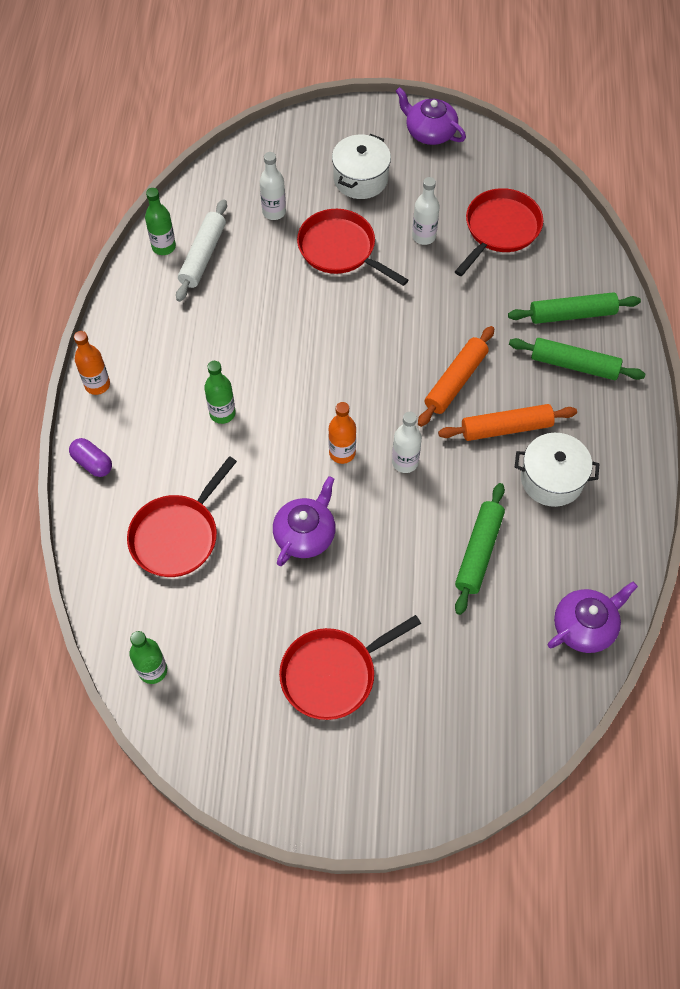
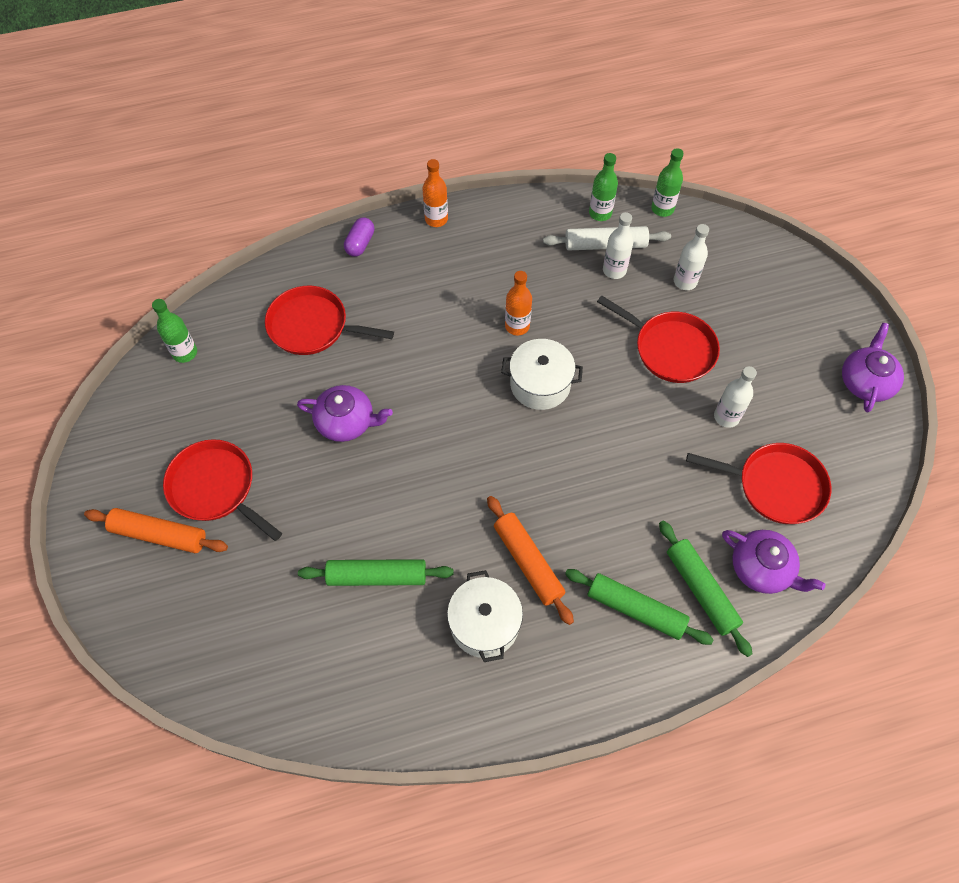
camera: 70 degrees right, 0 degrees up
green bottle [204,361,236,424] -> green bottle moved to [651,148,684,217]
red pan [297,209,408,286] -> red pan turned 105 degrees clockwise [597,295,720,383]
orange bottle [328,402,356,464] -> orange bottle moved to [505,271,532,335]
white pot [332,134,391,199] -> white pot moved to [501,339,583,410]
white bottle [392,412,422,473] -> white bottle moved to [603,212,633,279]
orange rolling pin [418,326,494,427] -> orange rolling pin moved to [84,508,228,553]
green rolling pin [509,338,645,380] -> green rolling pin turned 60 degrees counterclockwise [565,569,714,645]
purple teapot [548,582,638,653] -> purple teapot moved to [722,530,825,594]

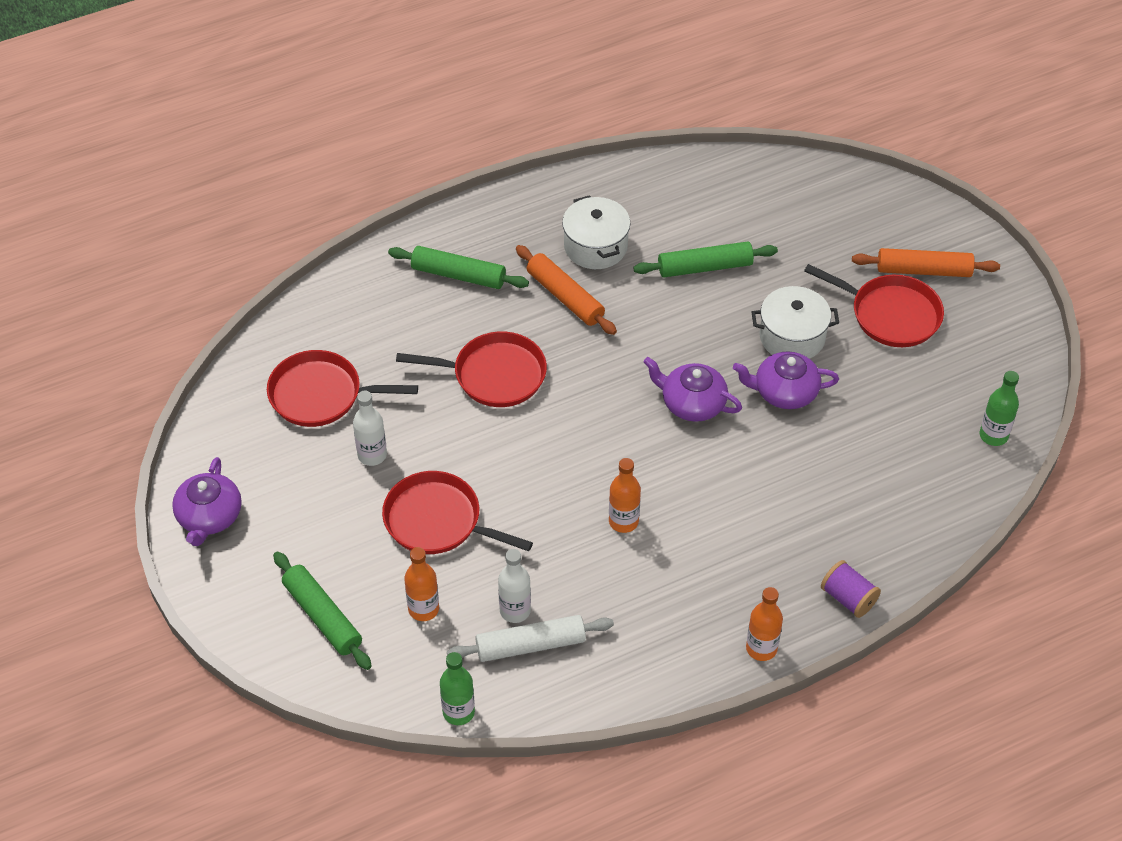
camera: 170 degrees right, 10 degrees down
red pan [265,286,394,355] -> red pan moved to [396,331,547,407]
purple capsule [344,218,374,257] -> purple spool [821,560,881,618]
white pot [501,339,583,410] -> white pot moved to [752,286,839,359]
green bottle [589,153,618,221] -> none
green rolling pin [659,521,753,657] -> green rolling pin moved to [273,551,372,670]
white bottle [674,224,709,290] -> orange bottle [404,547,439,621]
purple teapot [722,530,825,594] -> purple teapot moved to [643,357,742,422]

